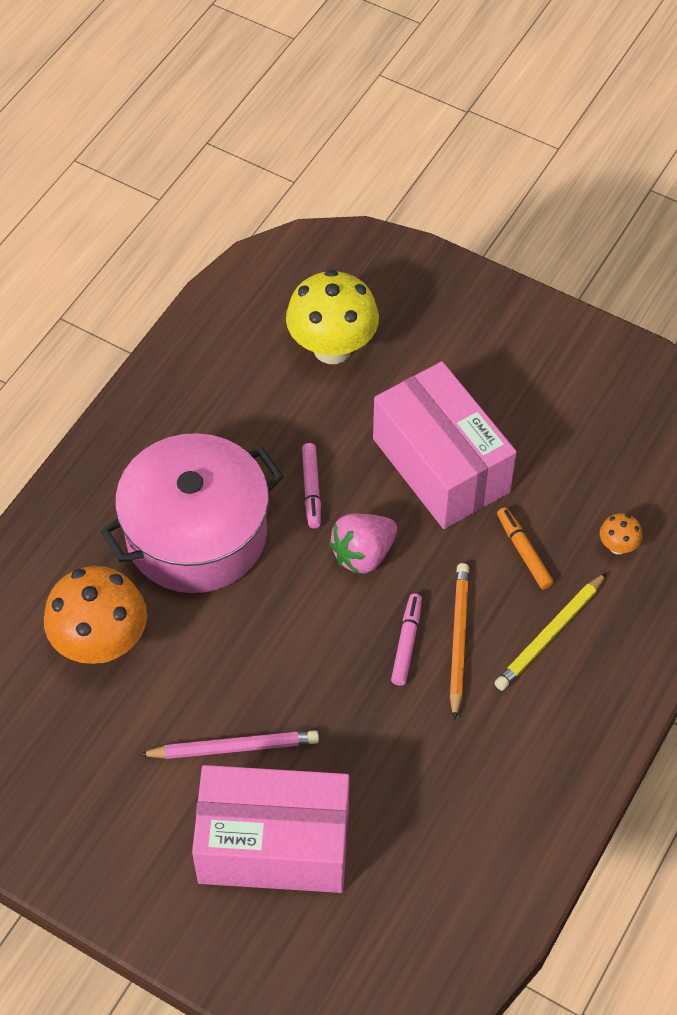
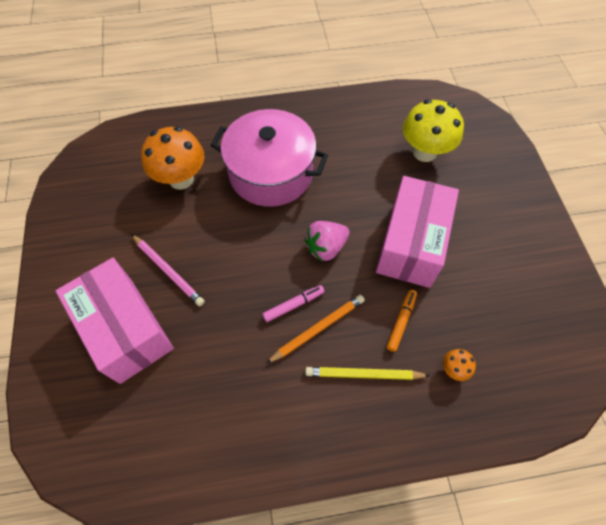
camera: 50 degrees right, 5 degrees up
pink marker [302,443,321,528] -> none
pink strawberry [329,514,397,574] -> pink strawberry turned 45 degrees counterclockwise [304,221,349,261]

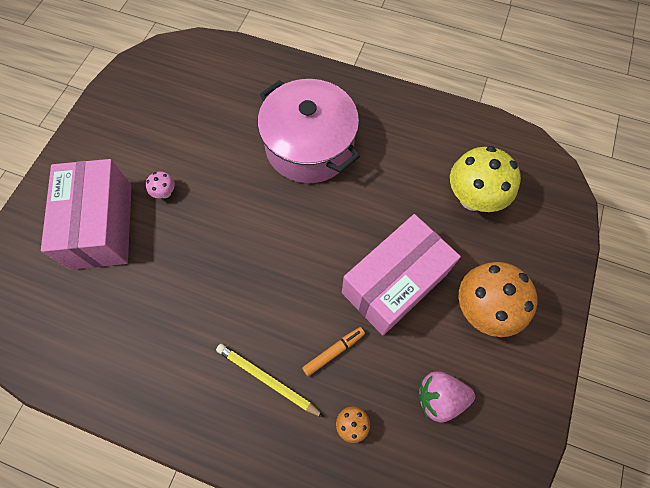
camera: 30 degrees right, 5 degrees up
pink pencil [131,234,205,306] -> pink mushroom [146,171,175,198]
orange mushroom [141,127,205,190] -> orange mushroom moved to [459,262,538,337]
pink marker [262,285,324,322] -> none
orange pencil [266,295,365,364] -> none
pink strawberry [304,221,349,261] -> pink strawberry moved to [419,371,475,423]

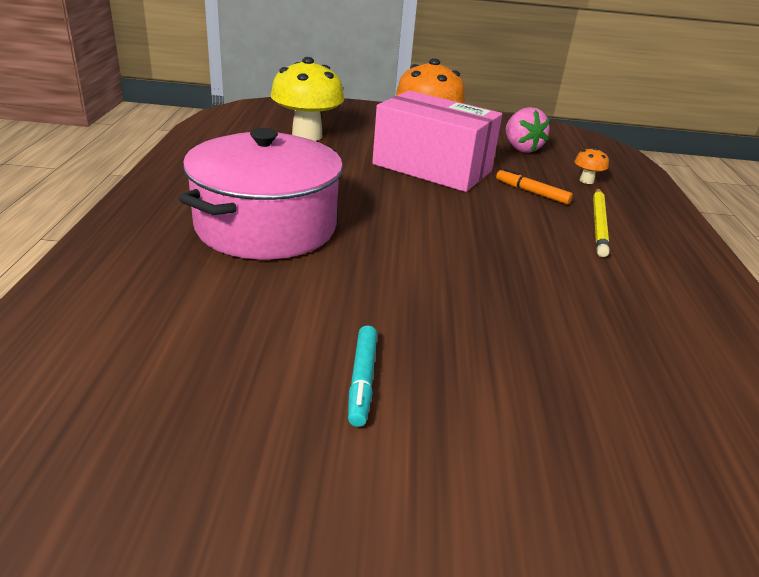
camera: 110 degrees left, 35 degrees down
pink box [41,159,132,270] -> none
pink mushroom [146,171,175,198] -> none
none -> turquoise marker [348,326,377,427]

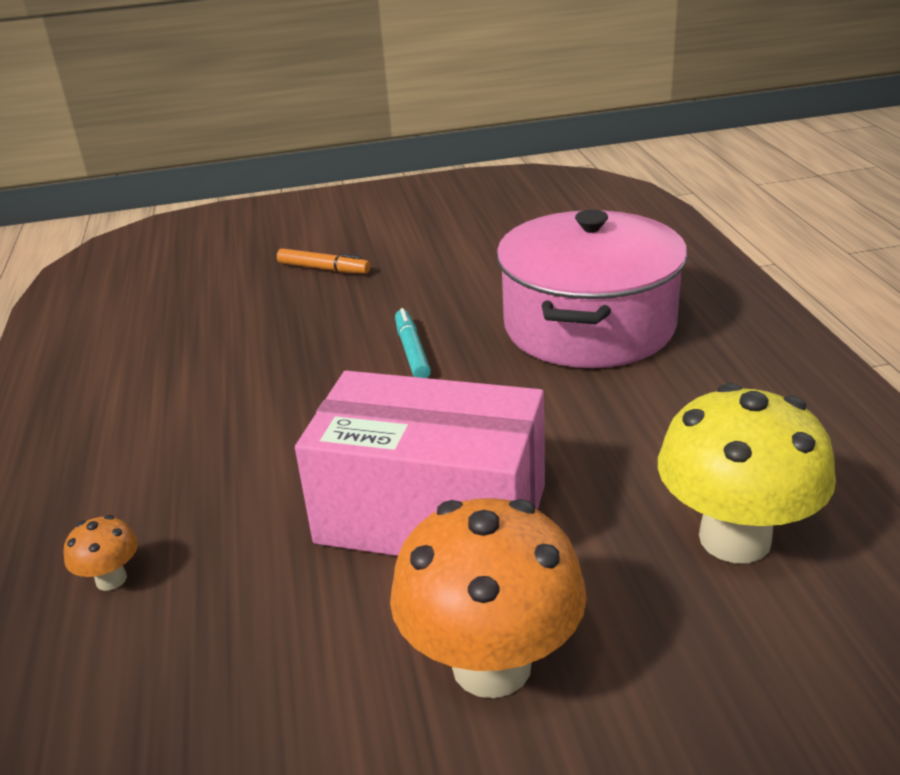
camera: 170 degrees right, 0 degrees up
turquoise marker [348,326,377,427] -> turquoise marker moved to [395,308,431,378]
orange marker [496,168,573,205] -> orange marker moved to [277,248,370,274]
pink strawberry [506,107,550,153] -> none
yellow pencil [593,188,610,257] -> none

